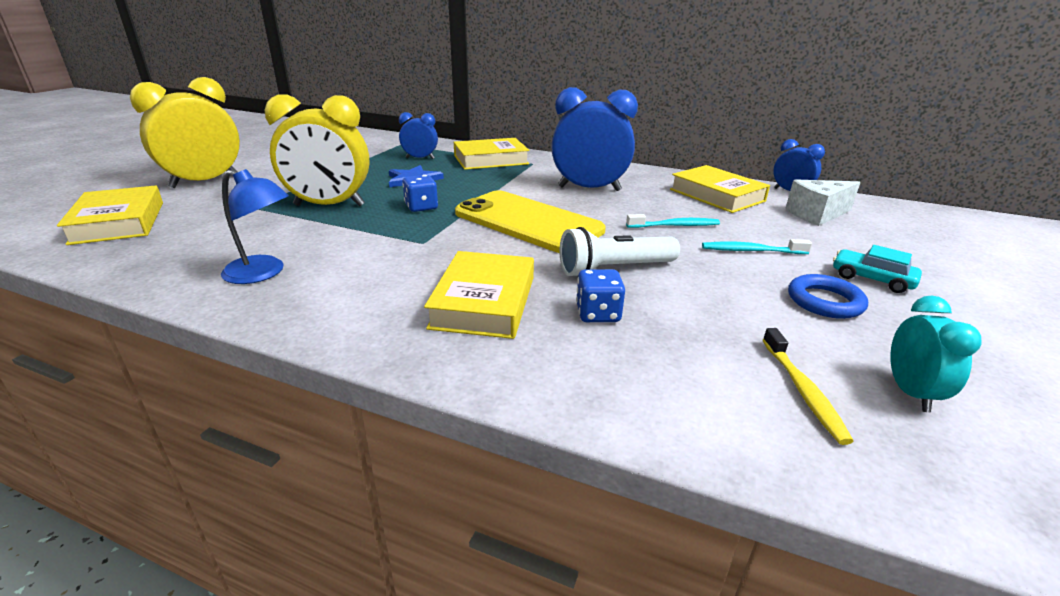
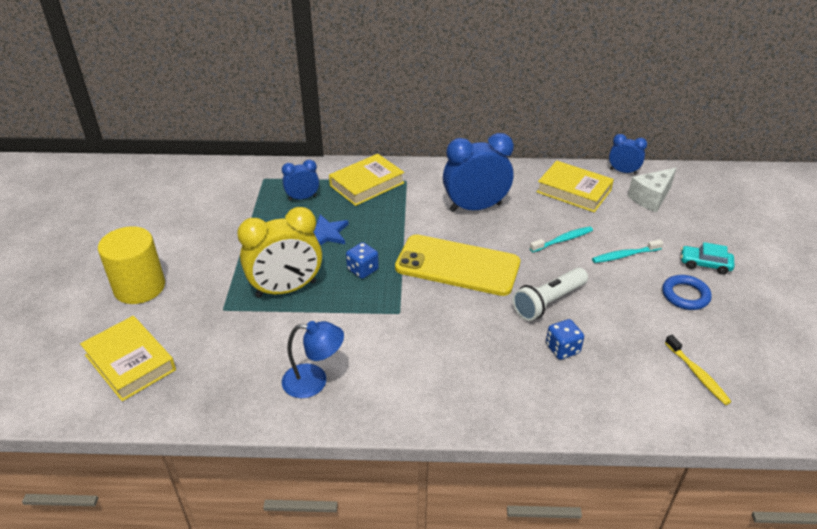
camera: 20 degrees left, 10 degrees up
yellow clock [130,77,240,188] -> yellow cylinder [98,226,165,304]
yellow book [424,251,534,339] -> none
turquoise clock [890,296,982,413] -> none

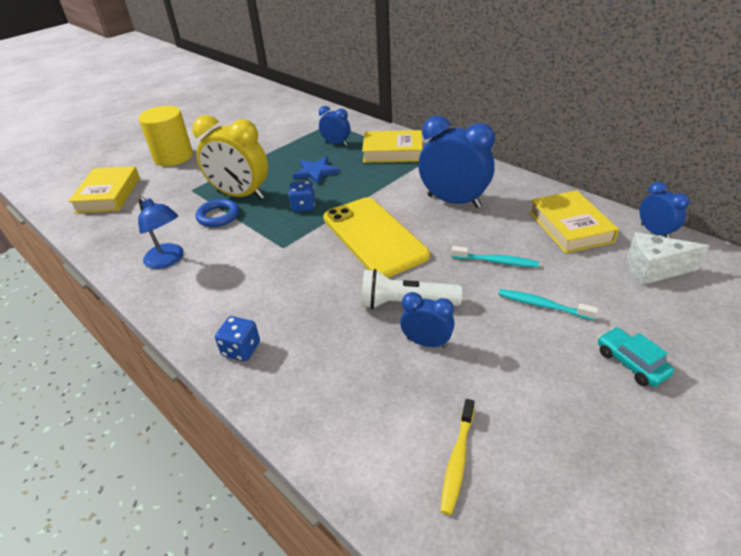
camera: 45 degrees right, 0 degrees up
blue dice [546,319,584,360] -> blue dice moved to [215,316,260,361]
blue ring [662,275,712,310] -> blue ring moved to [196,199,239,227]
none -> blue clock [400,292,455,348]

